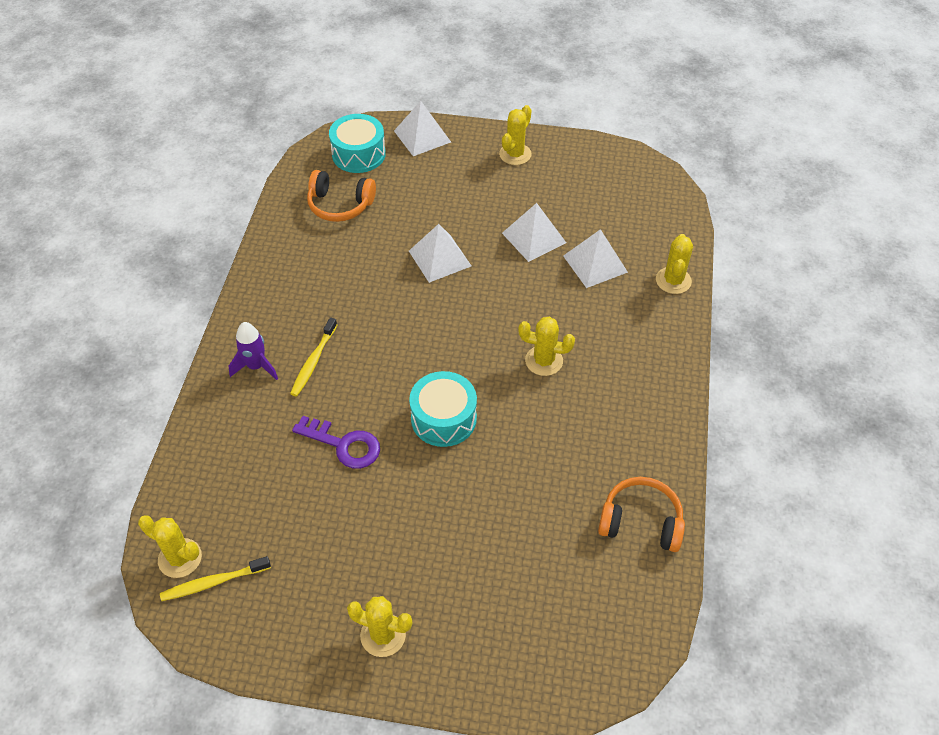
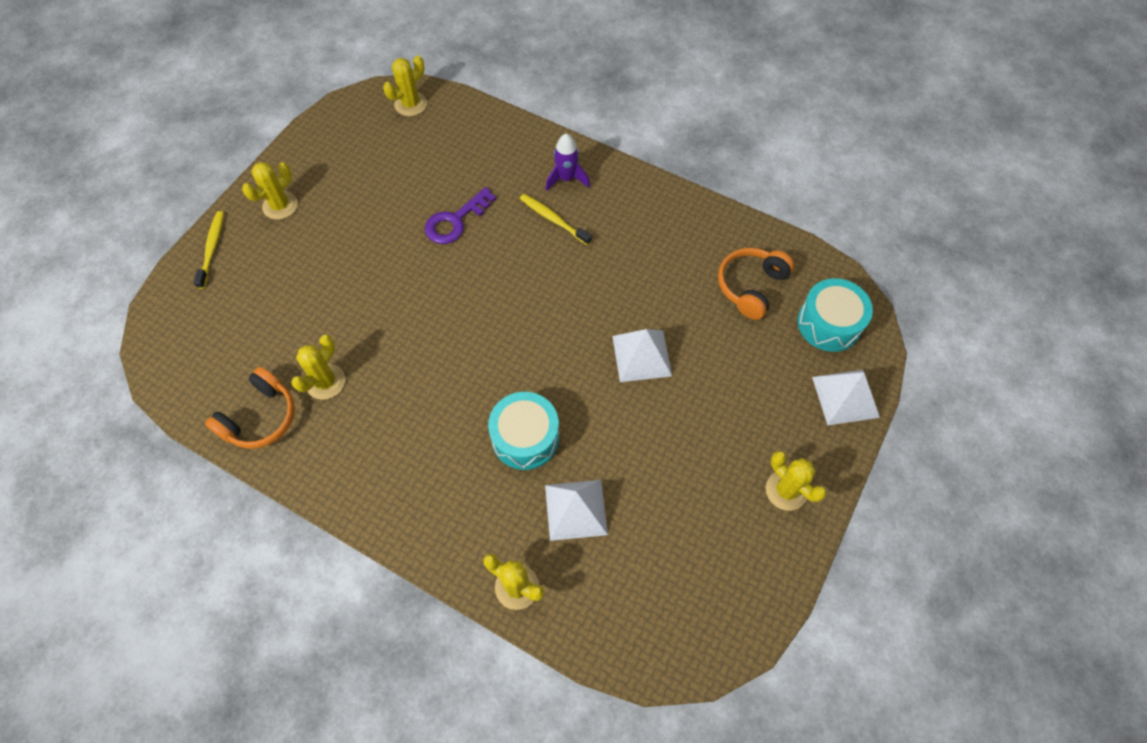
camera: 110 degrees right, 10 degrees up
yellow toothbrush [160,556,271,601] -> yellow toothbrush moved to [193,211,224,289]
turquoise drum [409,371,477,447] -> turquoise drum moved to [488,392,559,470]
white pyramid [502,203,566,262] -> none
yellow cactus [518,317,575,376] -> yellow cactus moved to [291,335,345,400]

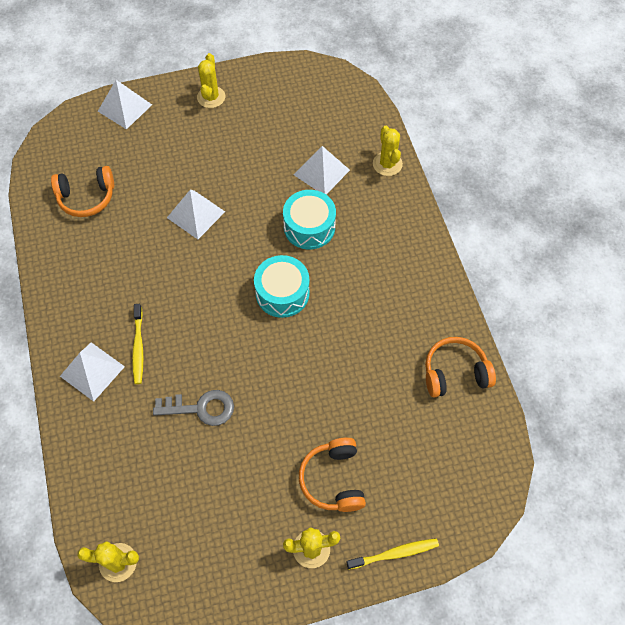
camera: 135 degrees left, 0 degrees up
yellow toothbrush [193,211,224,289] -> yellow toothbrush turned 150 degrees counterclockwise [346,538,439,570]
yellow cactus [291,335,345,400] -> none
purple key [425,187,496,244] -> grey key [153,390,234,426]
purple rocket [546,133,590,191] -> white pyramid [60,342,125,402]
turquoise drum [798,278,873,352] -> turquoise drum moved to [254,255,310,318]
none -> orange headphones [299,438,366,512]

